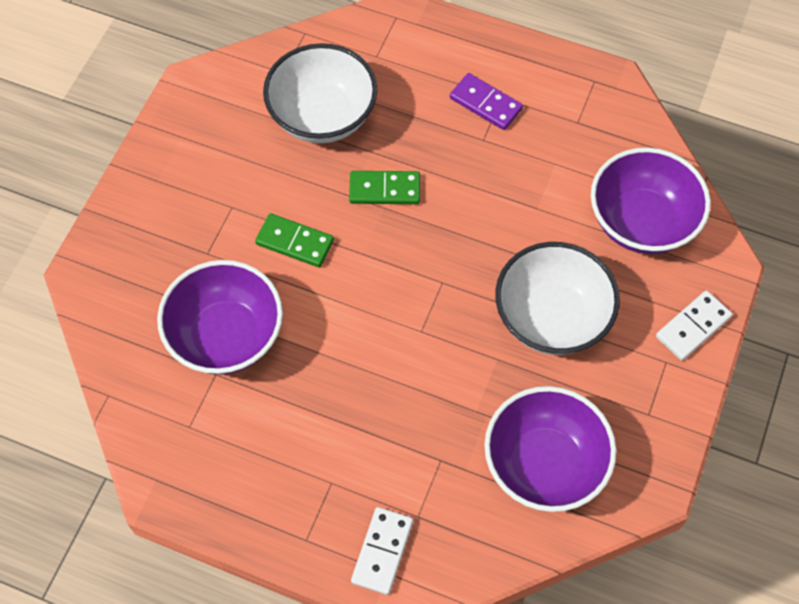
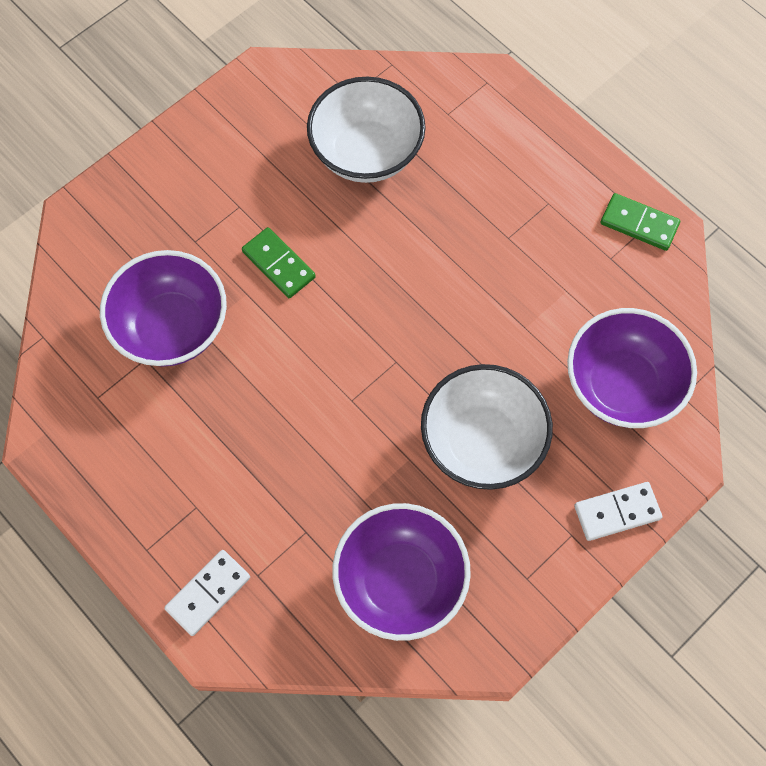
camera: 25 degrees right, 5 degrees up
green domino [349,171,420,204] -> green domino moved to [600,193,680,251]
purple domino [450,73,523,130] -> none

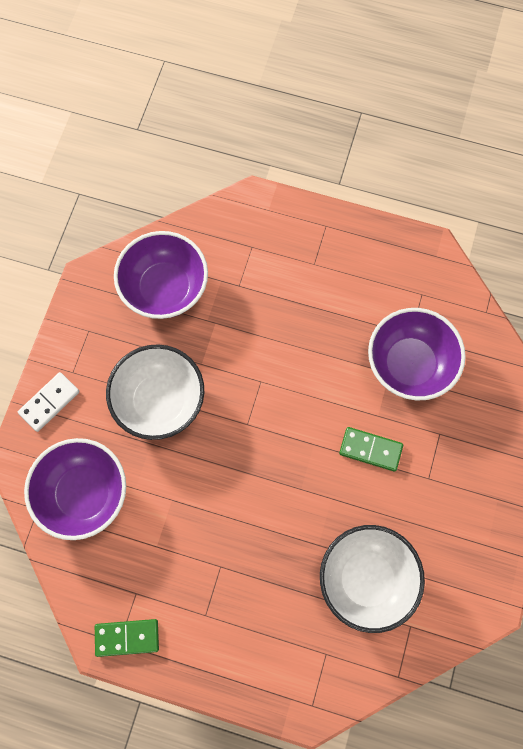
camera: 150 degrees right, 5 degrees up
white domino [164,550,250,636] -> none

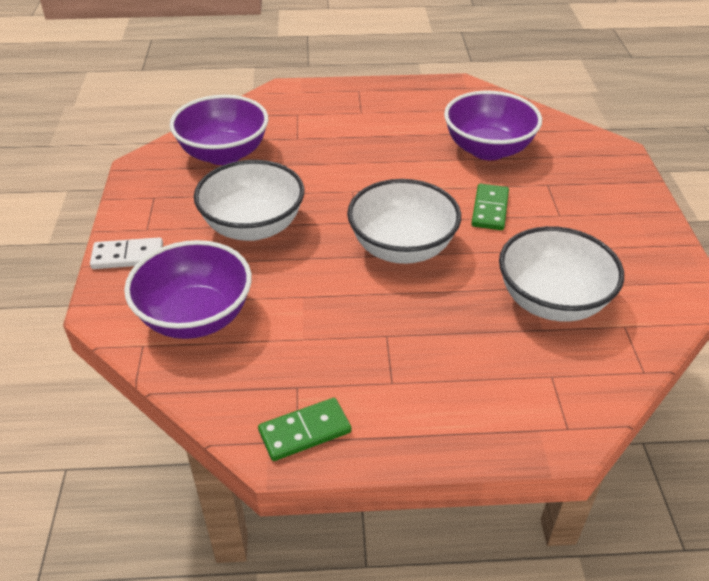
camera: 20 degrees left, 30 degrees down
white domino [18,372,79,432] -> white domino turned 60 degrees clockwise [90,237,163,269]
green domino [339,427,403,471] -> green domino turned 75 degrees counterclockwise [471,184,509,230]
none -> white bowl [347,179,461,264]

